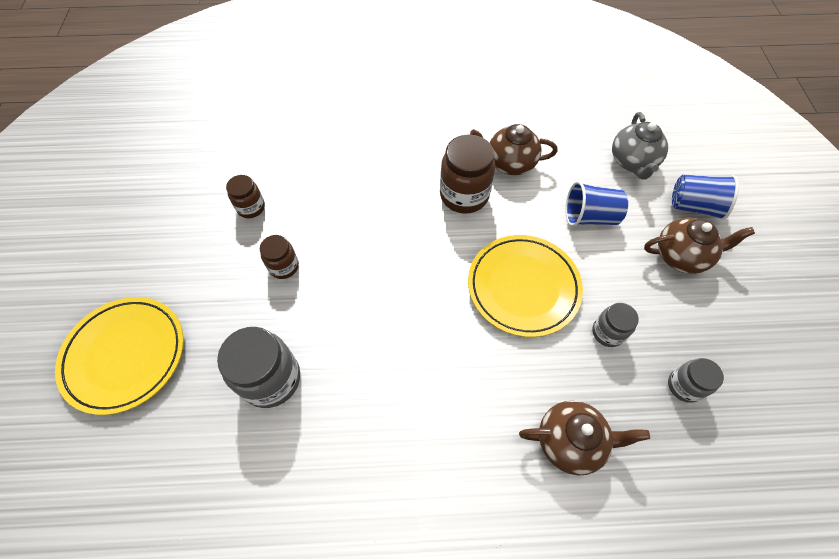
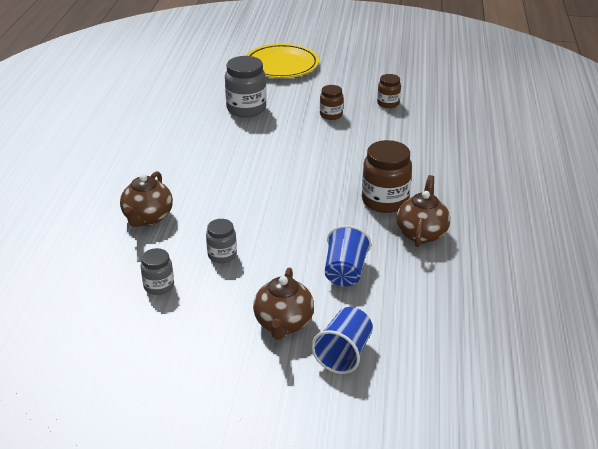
camera: 100 degrees right, 25 degrees down
yellow plate [468,235,583,337] -> none
grey teapot [612,112,668,180] -> none

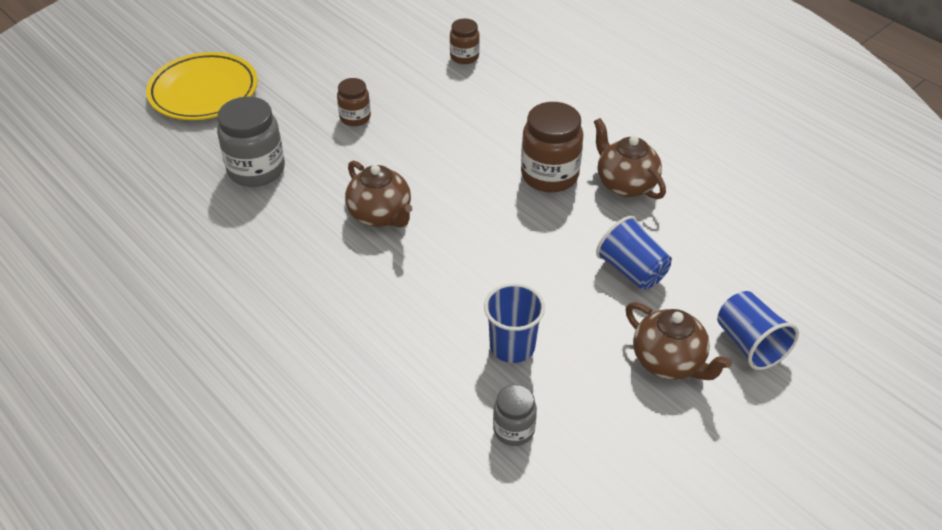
camera: 50 degrees left, 10 degrees up
brown teapot [120,171,173,227] -> brown teapot moved to [345,161,412,228]
grey jar [206,219,237,263] -> blue cup [484,283,545,363]
brown jar [377,74,401,108] -> brown jar moved to [450,18,480,64]

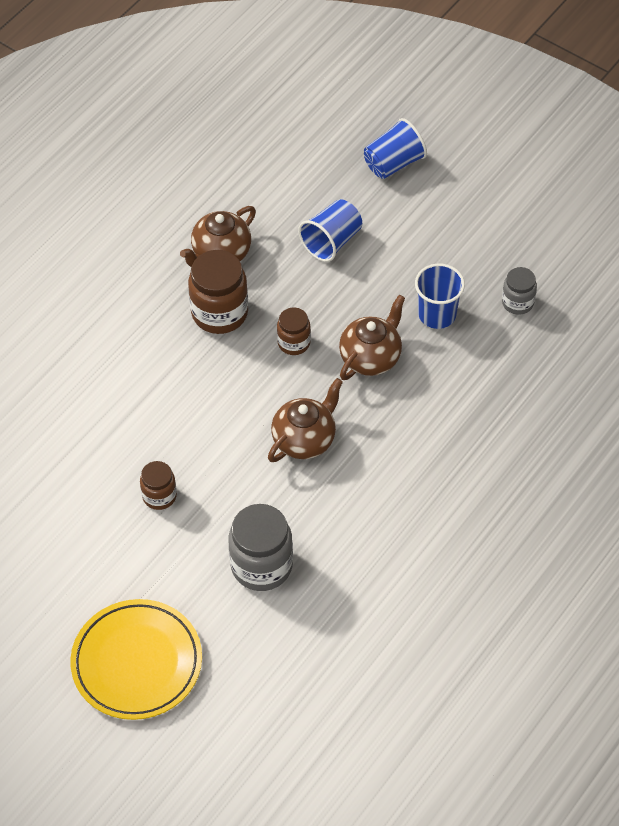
camera: 100 degrees left, 10 degrees up
brown jar [450,18,480,64] -> brown jar moved to [277,307,311,355]
brown teapot [626,302,732,380] -> brown teapot moved to [339,295,405,380]

